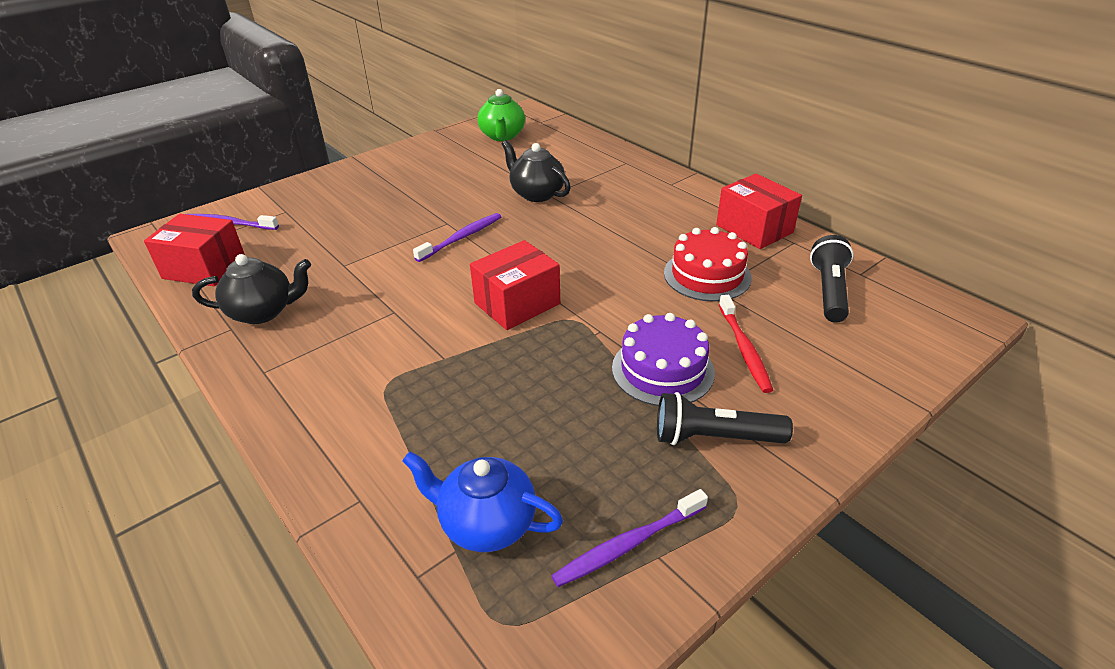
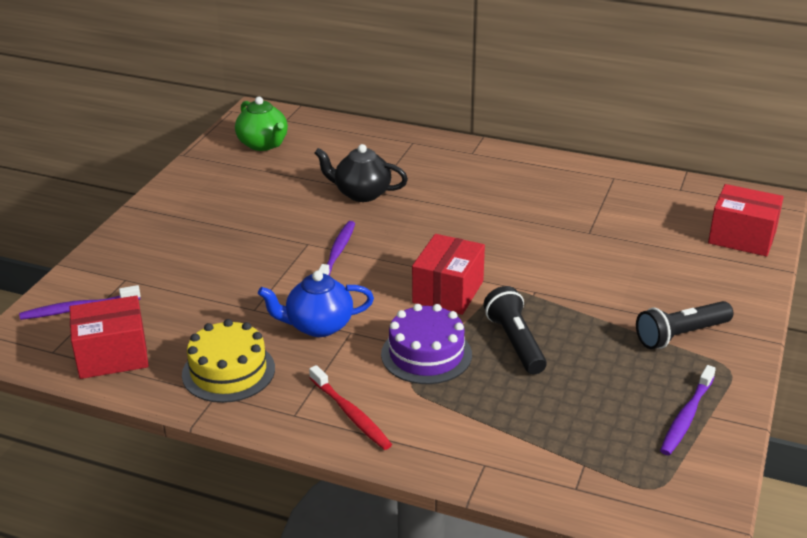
camera: 30 degrees left, 5 degrees down
black teapot [192,254,311,324] -> yellow cake [182,319,275,403]
blue teapot [402,452,563,552] -> blue teapot moved to [258,271,374,337]
purple cake [612,313,715,406] -> purple cake moved to [381,304,472,384]
red cake [664,227,752,302] -> none
red box [716,174,802,249] -> red box moved to [708,184,784,256]
red toothbrush [719,295,773,393] -> red toothbrush moved to [309,365,392,450]
black flashlight [810,235,854,323] -> black flashlight moved to [484,286,547,374]

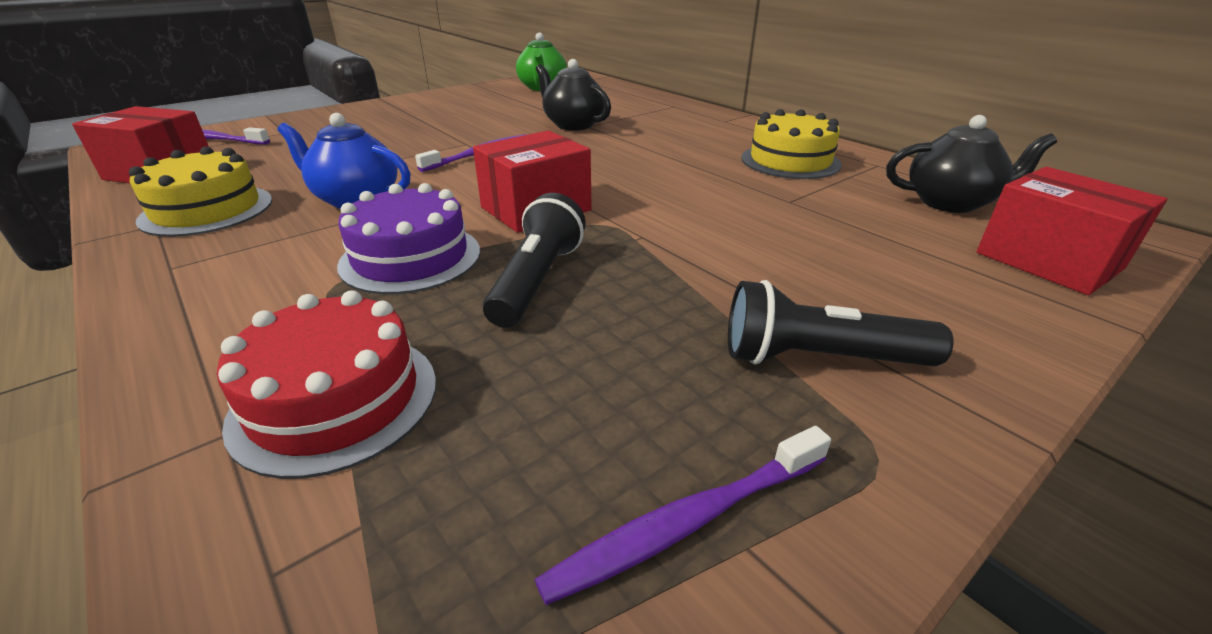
camera: 30 degrees right, 0 degrees up
red toothbrush [309,365,392,450] -> none
none -> red cake [217,290,436,479]
none -> yellow cake [741,109,842,179]
none -> black teapot [886,115,1057,213]

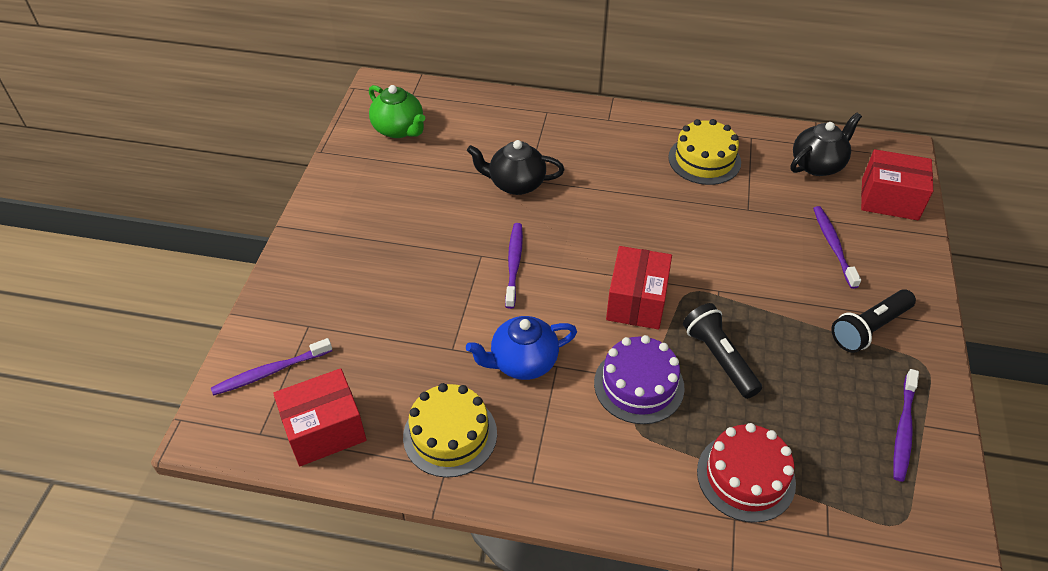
camera: 40 degrees left, 15 degrees up
none -> purple toothbrush [813,206,861,289]

